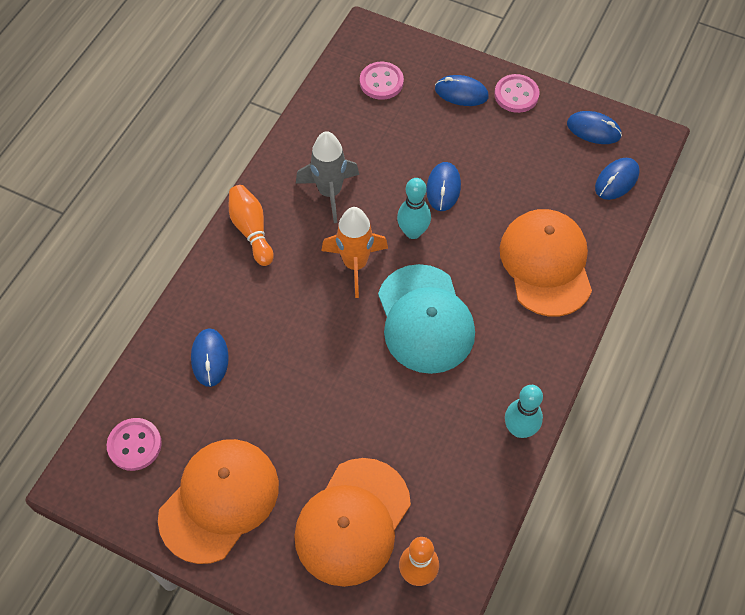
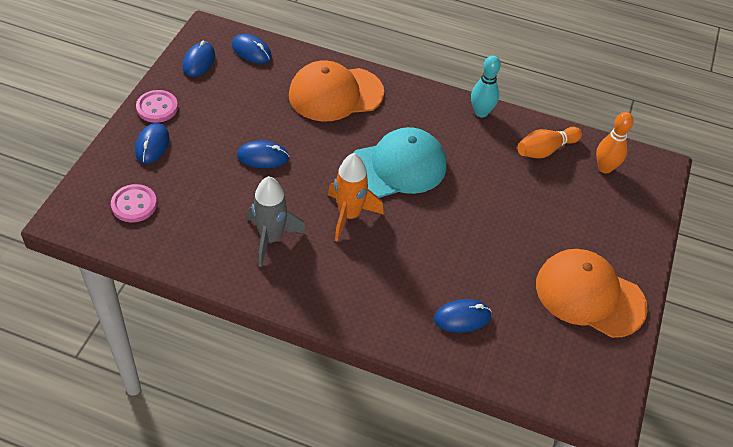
camera: 100 degrees left, 10 degrees down
pink button [107,418,162,471] -> none
orange bowling pin [229,185,274,266] -> orange bowling pin moved to [517,127,582,158]
orange cap [294,458,411,587] -> none
turquoise bowling pin [397,178,431,239] -> none

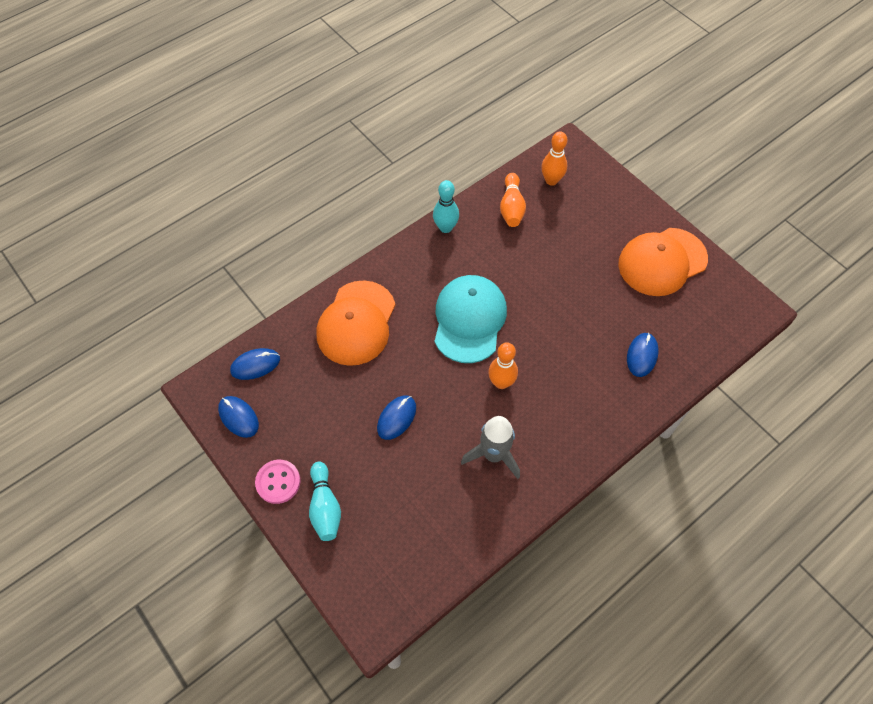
camera: 55 degrees left, 10 degrees up
pink button [111,184,157,222] -> none
blue mouse [135,123,169,163] -> turquoise bowling pin [309,462,341,541]
orange rocket [328,153,384,242] -> orange bowling pin [488,342,518,389]

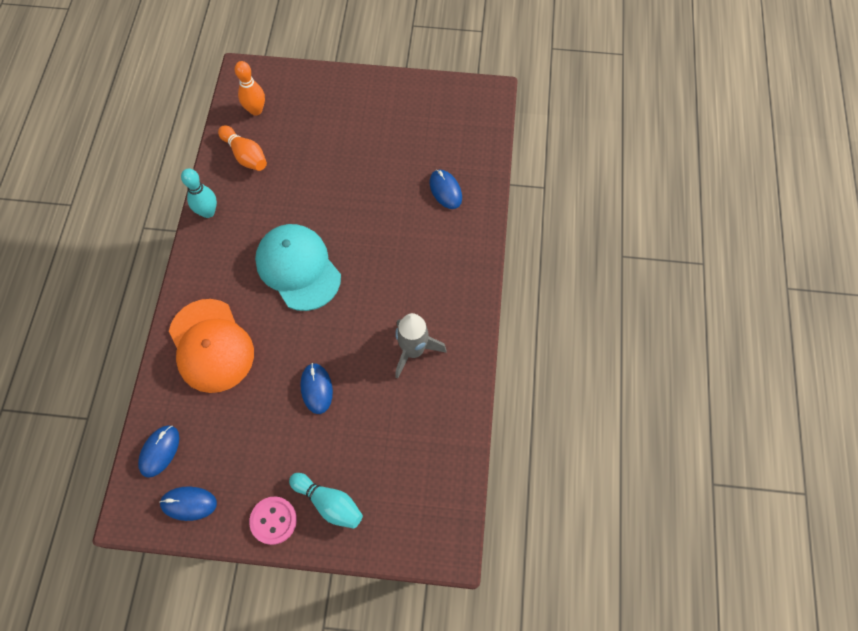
camera: 45 degrees left, 5 degrees up
orange bowling pin [488,342,518,389] -> none
orange cap [618,228,708,296] -> none

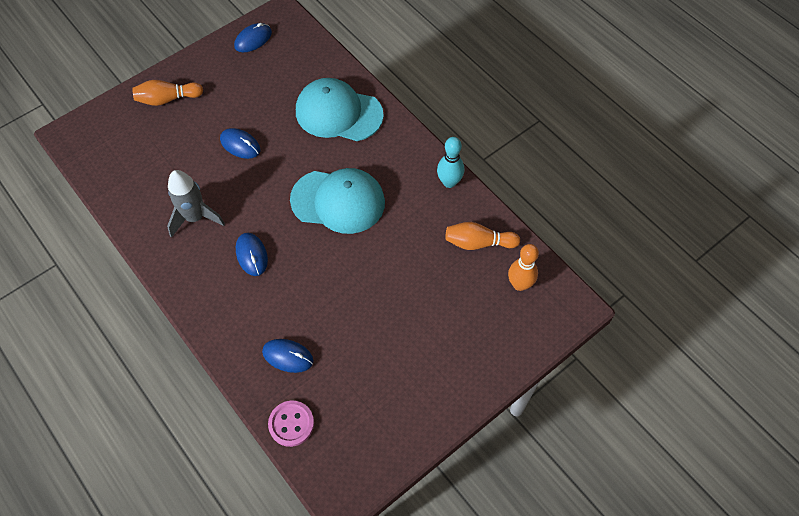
camera: 135 degrees right, 5 degrees down
blue mouse [138,426,179,478] -> blue mouse moved to [236,233,268,276]
orange cap [169,299,254,393] -> turquoise cap [296,78,384,141]
pink button [249,496,297,545] -> pink button moved to [268,401,314,447]
turquoise bowling pin [289,473,363,529] -> orange bowling pin [132,80,203,106]

